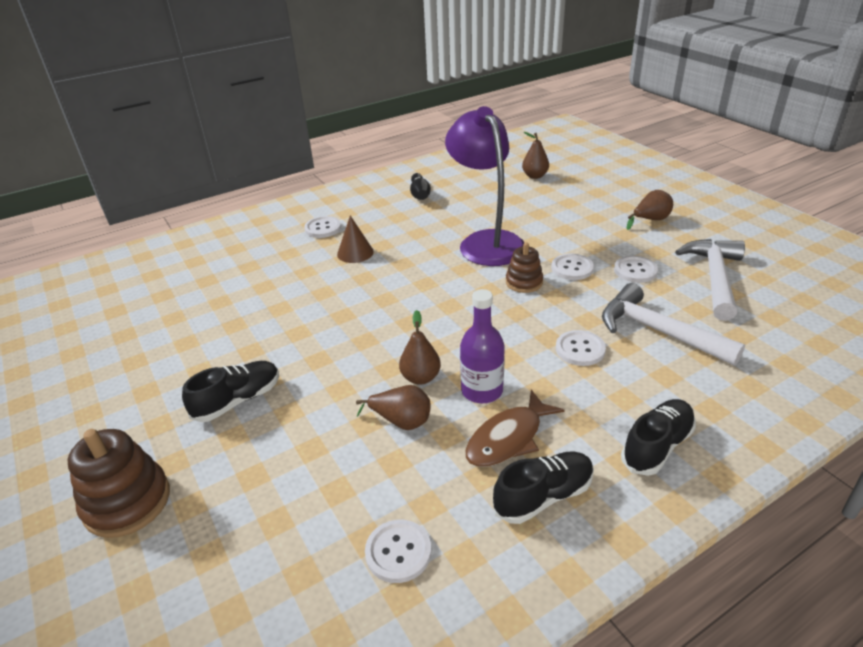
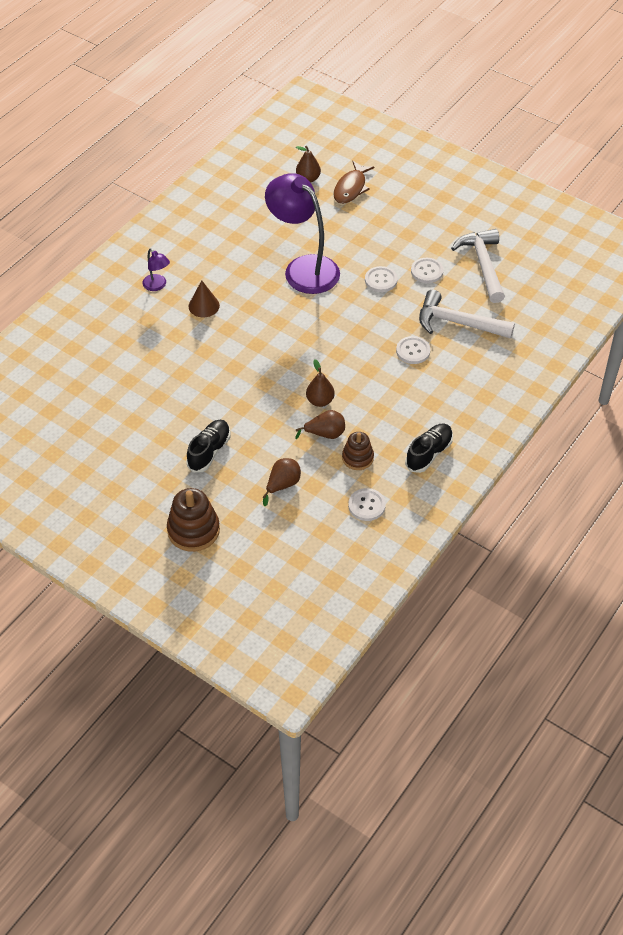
camera: 25 degrees left, 15 degrees up
white button [304,216,341,238] -> purple lamp [142,248,170,291]
black bowling pin [410,173,431,200] -> none
purple bottle [460,289,505,403] -> none
brown fish [465,390,565,467] -> brown fish moved to [333,161,374,204]
brown stacking toy [506,243,543,293] -> brown stacking toy moved to [342,432,374,470]
black shoe [621,399,696,476] -> none
brown pear [627,190,673,230] -> brown pear moved to [263,458,301,506]

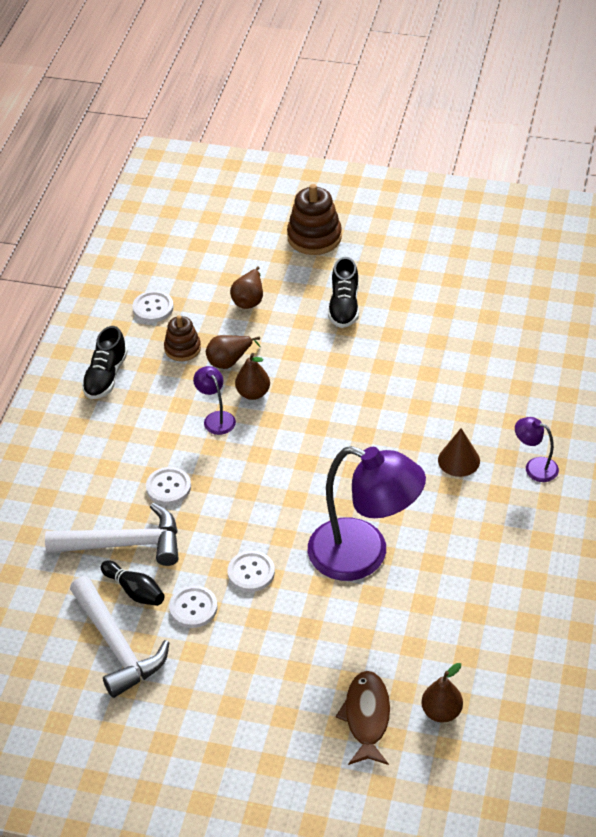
camera: 160 degrees right, 5 degrees down
none -> black bowling pin [101,561,165,606]
none -> purple lamp [193,366,236,435]

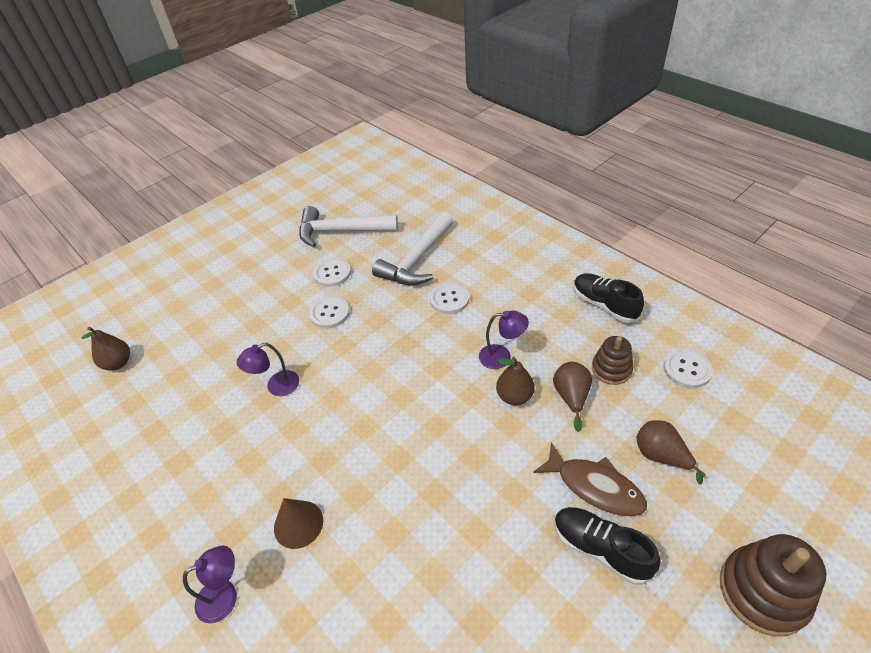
camera: 125 degrees right, 0 degrees up
black bowling pin [101,561,165,606] -> none
purple lamp [308,446,426,581] -> purple lamp [237,343,299,396], size x0.43
brown fish [336,671,390,765] -> brown fish moved to [533,442,647,517]

